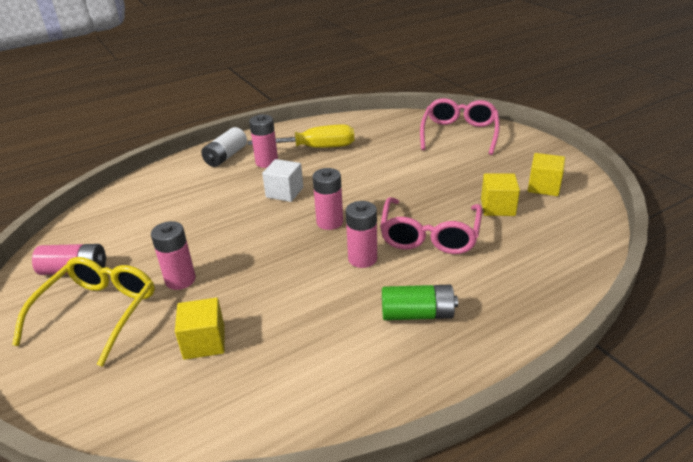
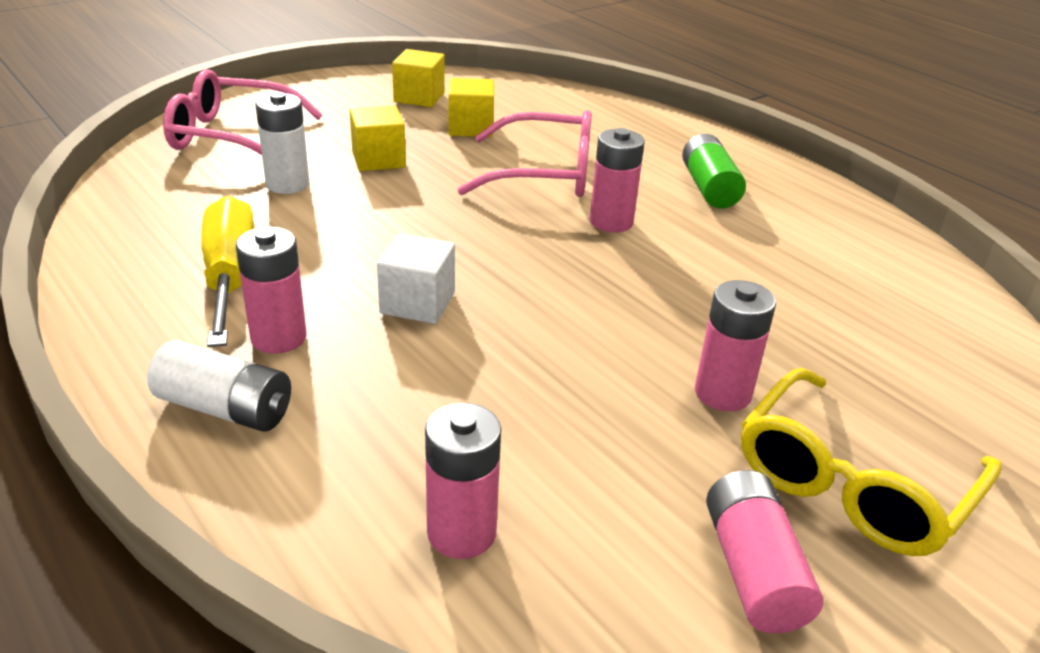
camera: 100 degrees left, 0 degrees up
yellow glasses [12,257,155,367] -> yellow glasses turned 60 degrees counterclockwise [741,368,1002,556]
yellow cube [175,298,224,360] -> yellow cube moved to [349,105,406,171]
pink battery [312,168,343,230] -> pink battery moved to [425,403,501,559]
none -> white battery [255,92,309,194]

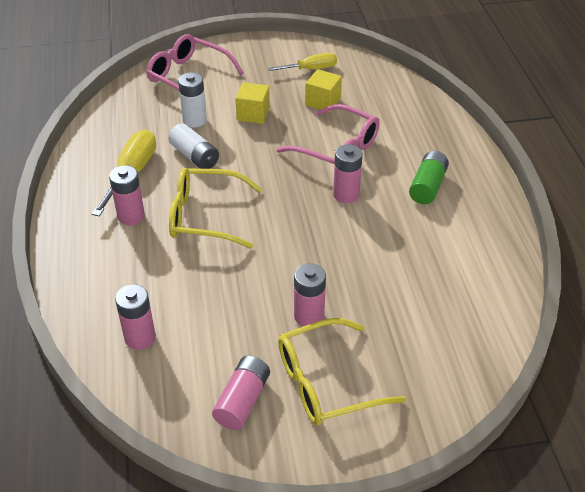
camera: 30 degrees right, 10 degrees up
white battery [147,340,291,432] -> white battery moved to [168,123,219,169]
white cube [377,233,455,324] -> yellow glasses [169,168,262,249]
yellow cube [392,49,445,107] -> yellow screwdriver [268,53,337,71]

